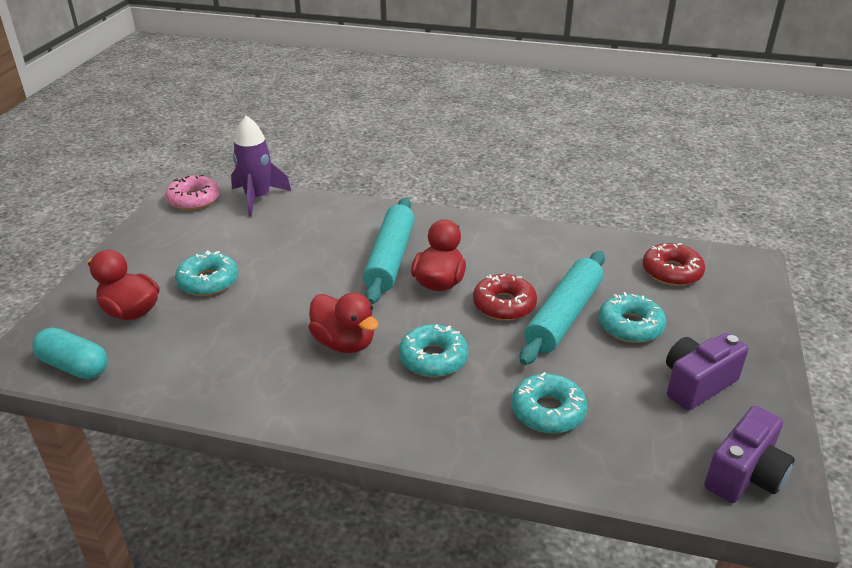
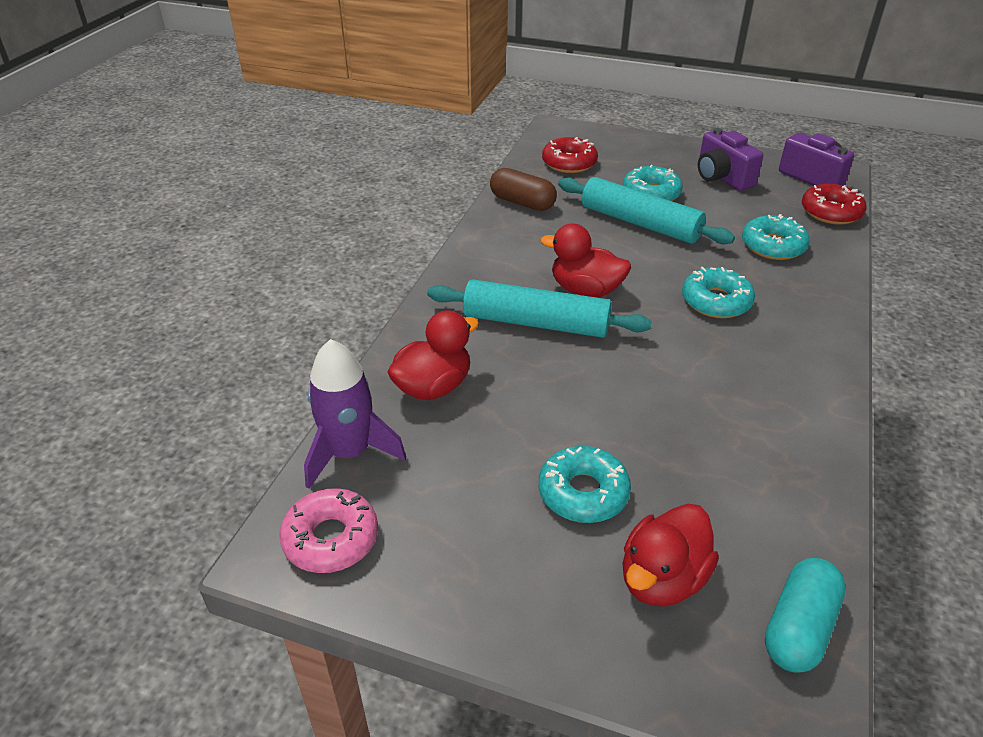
camera: 85 degrees left, 5 degrees up
red duck [308,293,379,353] -> red duck moved to [388,310,479,400]
red donut [473,274,537,321] -> red donut moved to [802,184,867,225]
none -> brown capsule [490,168,557,211]

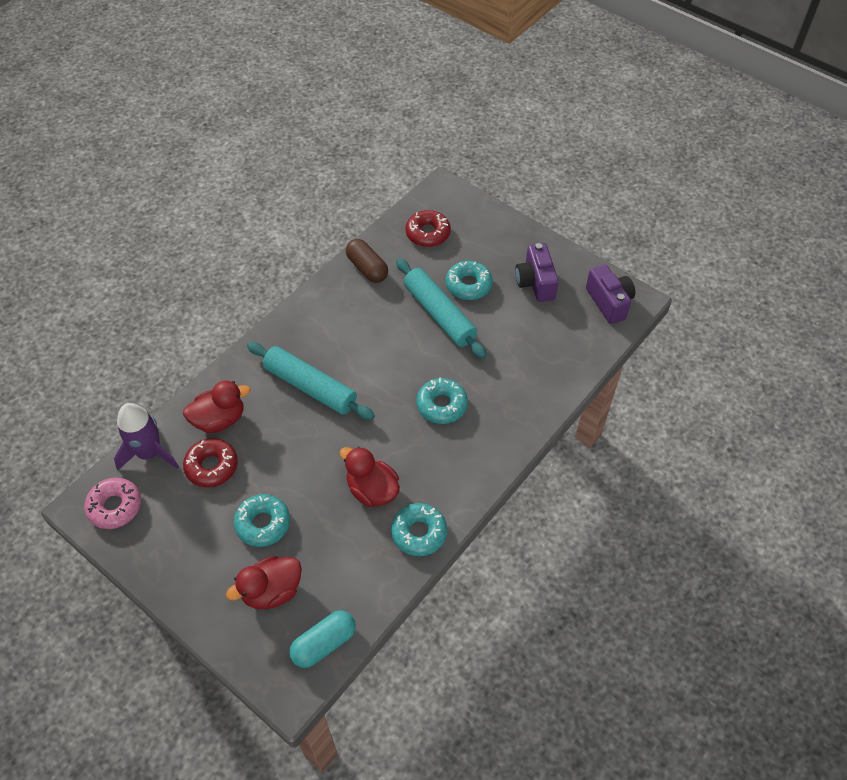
camera: 20 degrees right, 15 degrees up
red duck [540,223,631,297] -> red duck moved to [340,447,400,507]
turquoise donut [742,214,810,260] -> turquoise donut moved to [391,503,447,556]
red donut [802,184,867,225] -> red donut moved to [183,438,238,487]

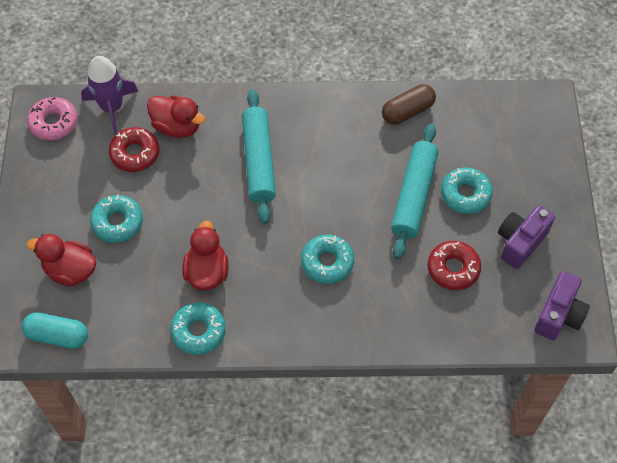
camera: 50 degrees right, 5 degrees up
brown capsule [346,239,388,283] -> brown capsule turned 45 degrees clockwise [382,84,436,125]
red donut [406,210,451,247] -> red donut moved to [428,241,481,290]

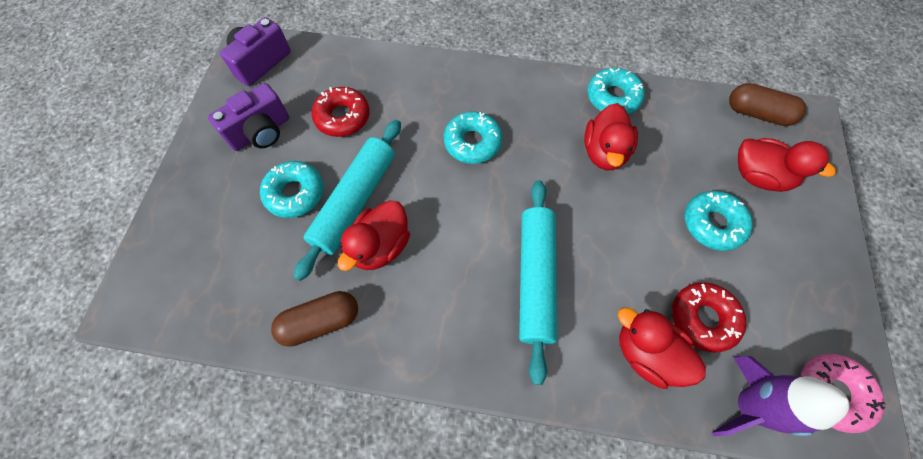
camera: 170 degrees left, 5 degrees up
turquoise capsule [22,312,88,349] -> brown capsule [729,83,806,126]
none -> red duck [338,200,410,271]

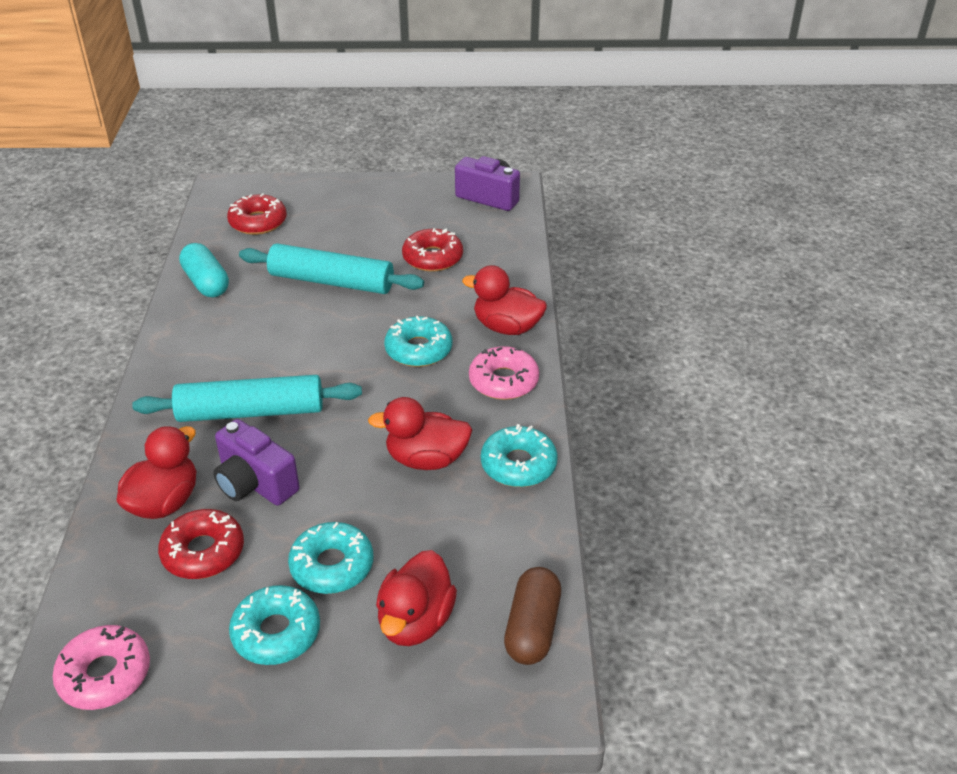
camera: 80 degrees right, 25 degrees down
purple camera [208,83,289,151] -> purple camera moved to [213,419,300,506]
turquoise donut [260,161,324,218] -> turquoise donut moved to [229,585,320,665]
brown capsule [271,291,358,347] -> turquoise capsule [179,243,229,297]
red duck [338,200,410,271] -> red duck moved to [462,265,547,335]
purple rocket [711,356,849,436] -> none
none -> red donut [227,194,287,235]
none -> pink donut [469,346,539,400]

